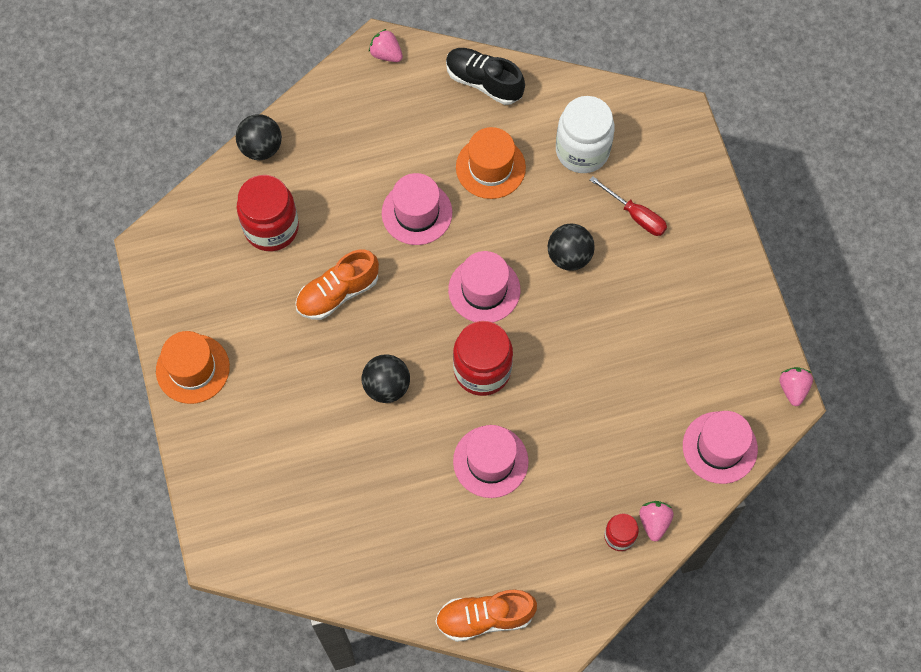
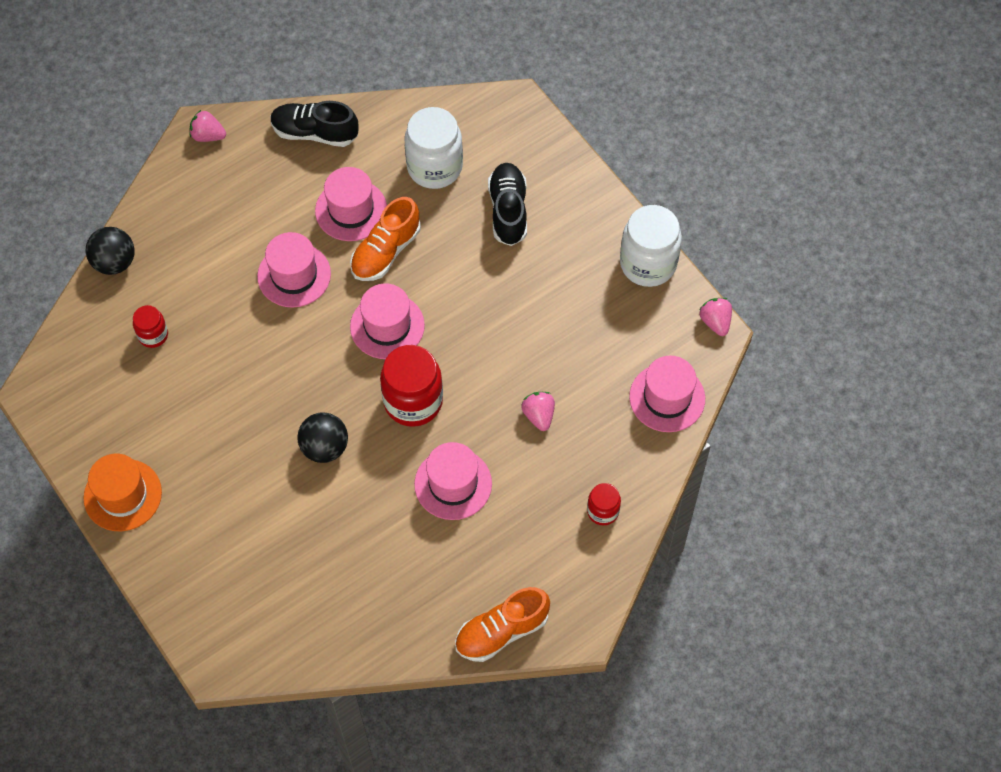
camera: 20 degrees left, 5 degrees down
red jar [237,175,299,251] -> red jar [133,305,168,348], size x0.53
orange shoe [295,250,379,320] -> orange shoe moved to [350,197,420,281]
orange hat [456,127,526,199] -> pink hat [315,167,387,241]
black ball [548,224,595,271] -> none
red screwdriver [589,176,667,236] -> black shoe [488,163,527,246]
pink strawberry [639,501,674,542] -> pink strawberry moved to [521,392,555,431]
none -> white jar [620,205,682,287]

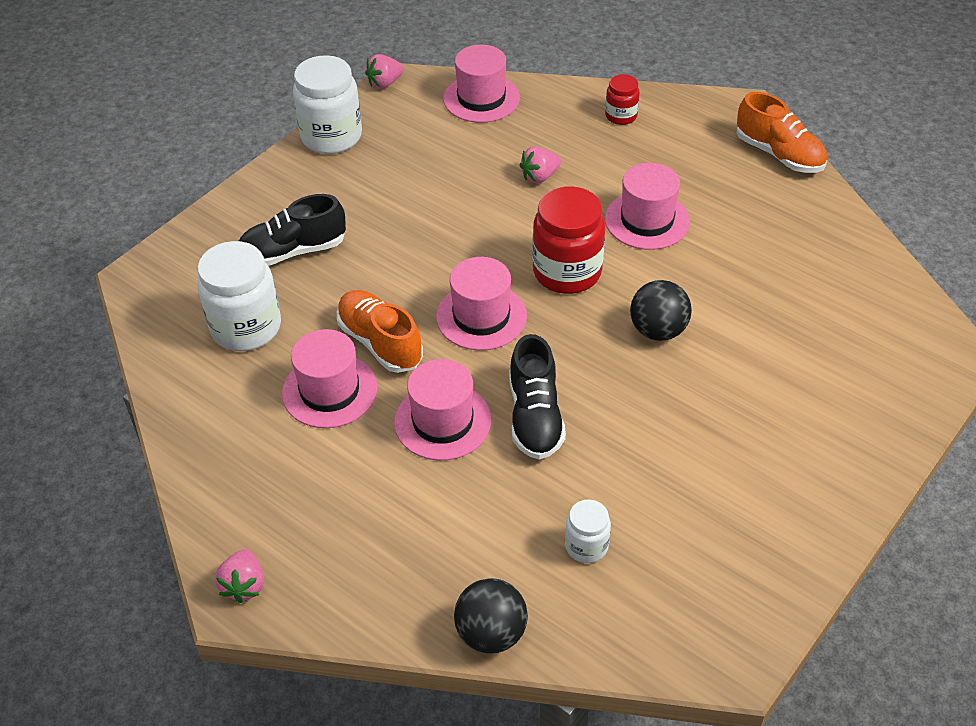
camera: 105 degrees left, 15 degrees down
orange hat [84,454,162,531] -> none
red jar [133,305,168,348] -> white jar [565,499,611,563]
black shoe [270,101,358,147] -> black shoe moved to [509,334,566,460]
orange shoe [350,197,420,281] -> orange shoe turned 150 degrees counterclockwise [337,290,423,373]

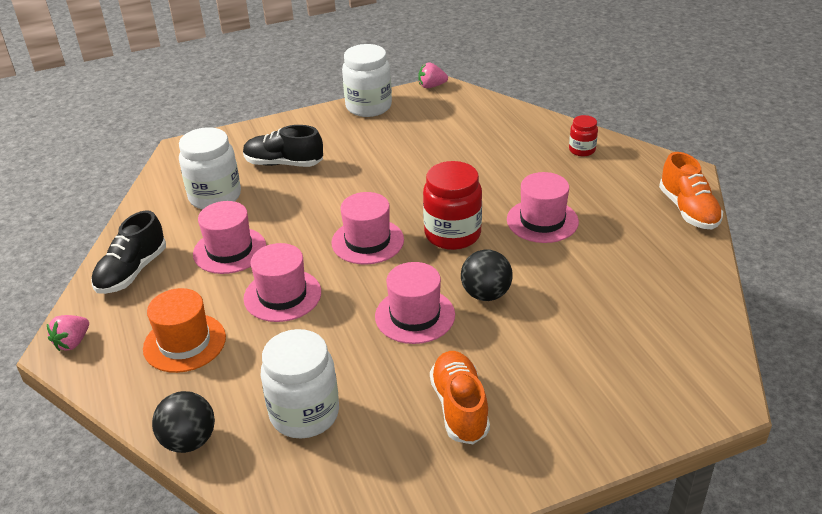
camera: 30 degrees right, 10 degrees down
orange shoe [337,290,423,373] -> orange shoe moved to [430,351,490,444]
pink hat [443,45,520,123] -> pink hat moved to [375,262,455,344]
black shoe [509,334,566,460] -> black shoe moved to [91,210,166,294]
pink strawberry [520,146,561,183] -> none
white jar [565,499,611,563] -> white jar [261,329,339,438], size x1.90
none -> orange hat [143,288,226,373]

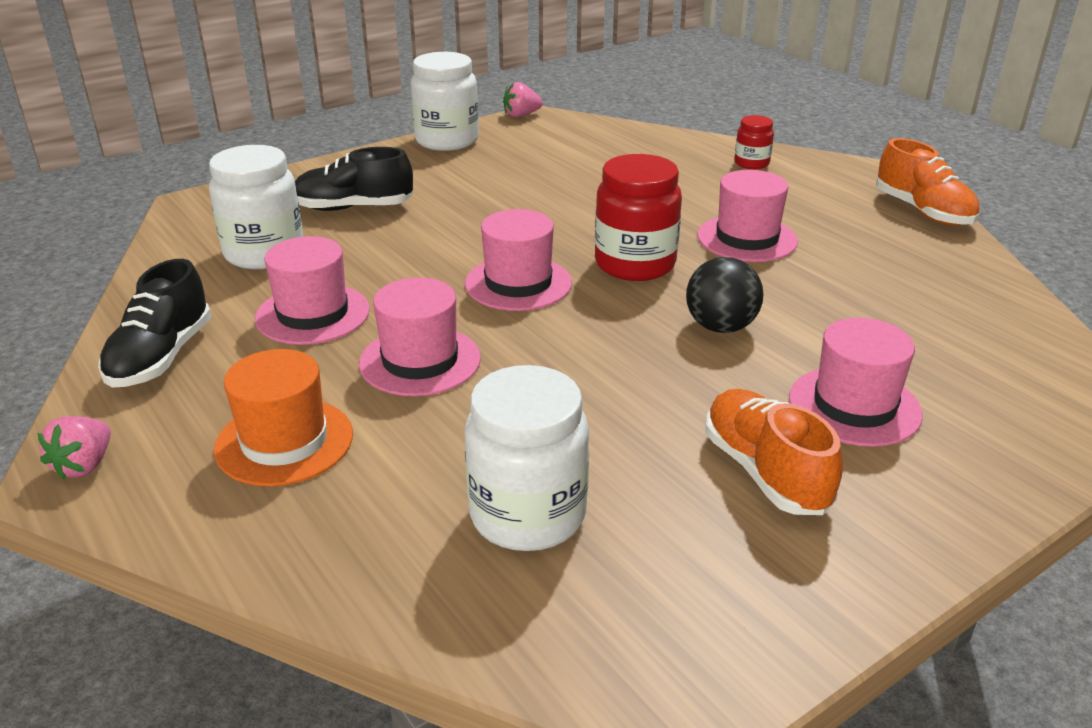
camera: 15 degrees left, 5 degrees down
black ball [152,391,215,453] -> none
pink hat [375,262,455,344] -> pink hat moved to [789,318,923,447]

